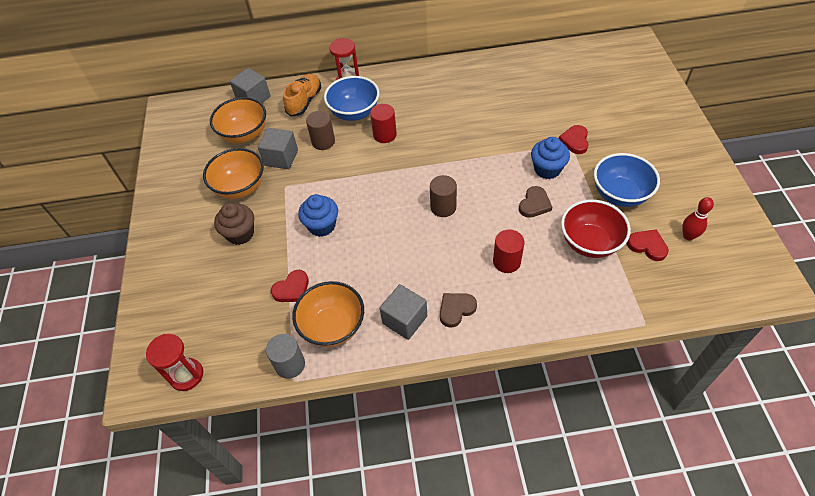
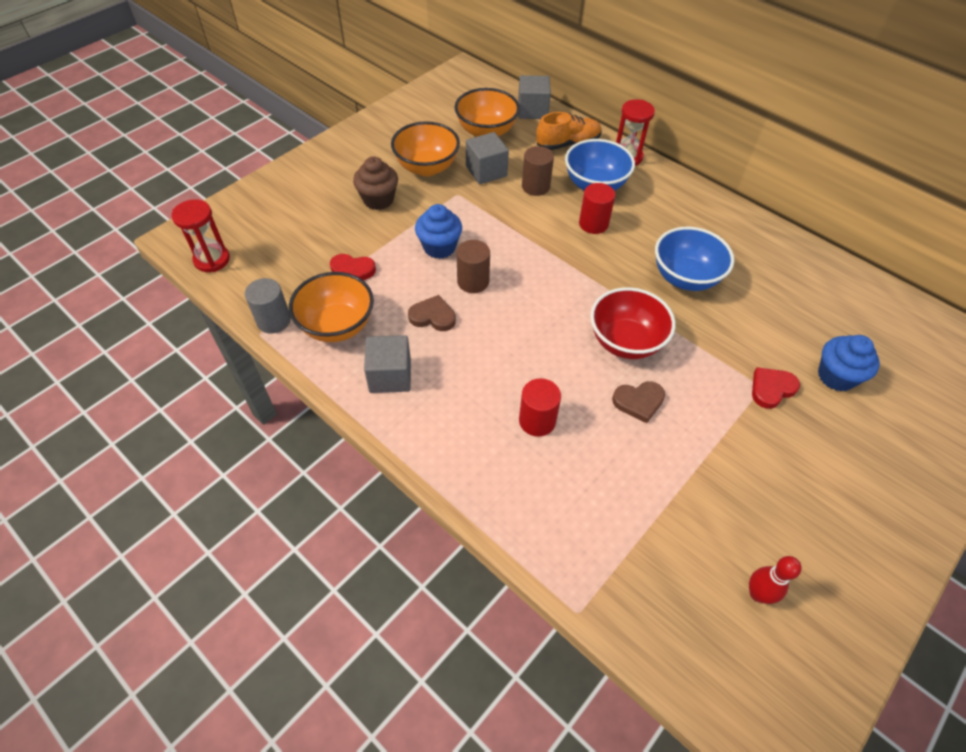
camera: 45 degrees right, 0 degrees up
brown cylinder [430,175,457,217] -> brown cylinder moved to [457,240,490,293]
brown heart [440,293,477,328] -> brown heart moved to [408,295,456,331]
blue cupcake [531,137,570,179] -> blue cupcake moved to [818,335,880,391]
red bowl [561,200,631,258] -> red bowl moved to [590,287,676,359]
blue bowl [594,153,660,207] -> blue bowl moved to [655,227,734,291]
red heart [627,229,669,261] -> none

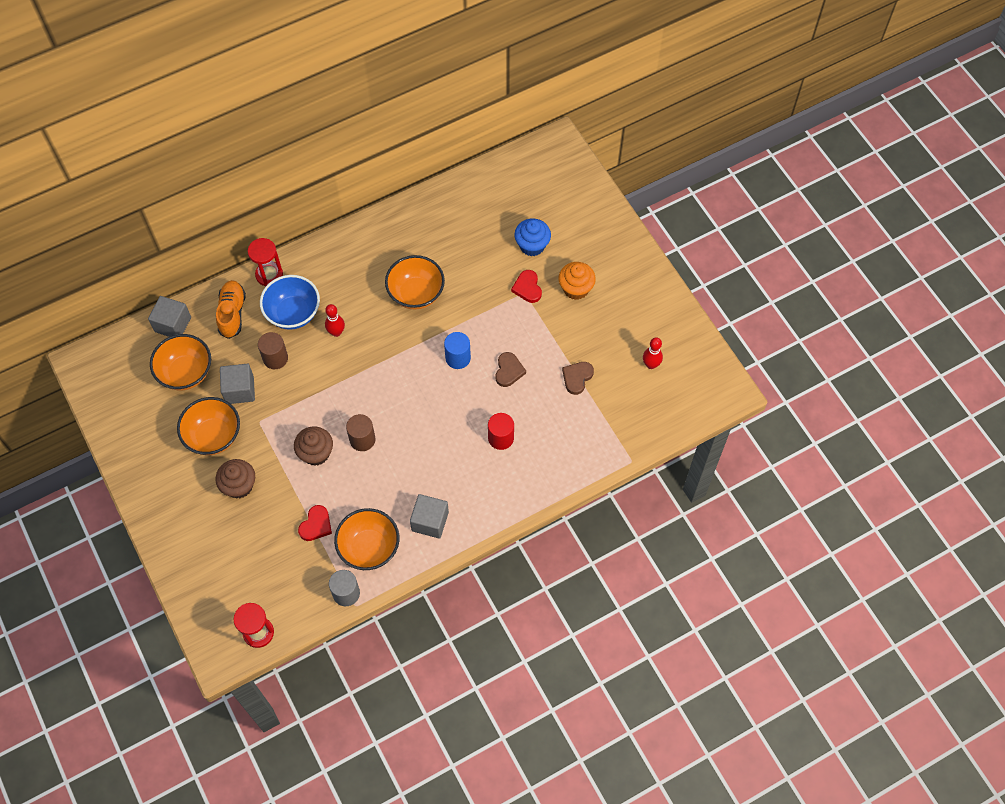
camera: 70 degrees left, 10 degrees up
brown heart [408,295,456,331] -> brown heart moved to [562,362,594,395]
blue cupcake [415,204,462,259] -> brown cupcake [294,426,333,466]
red cylinder [579,183,615,234] -> red bowling pin [325,304,345,337]
red bowl [590,287,676,359] -> blue cylinder [444,332,471,369]
blue bowl [655,227,734,291] -> orange bowl [385,255,445,309]
none -> orange cupcake [558,262,596,300]

